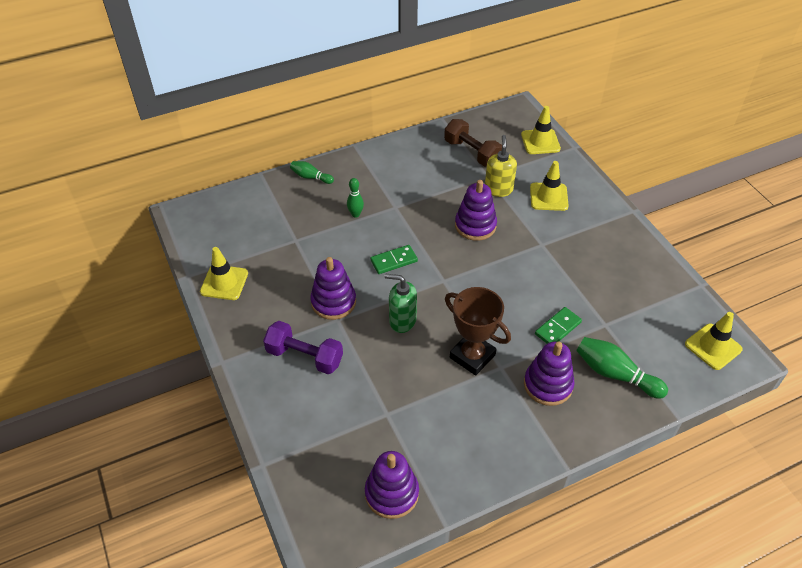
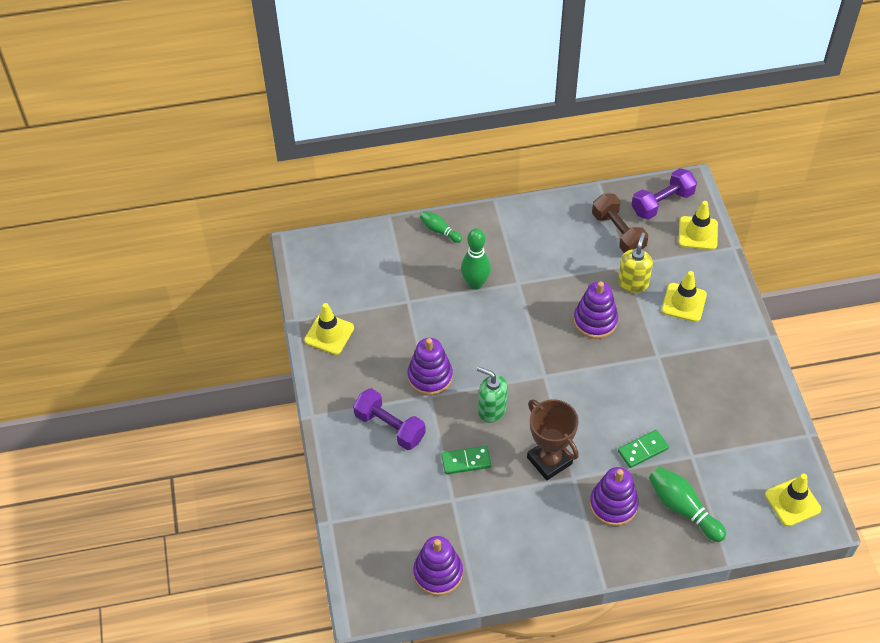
camera: 15 degrees right, 5 degrees up
green bowling pin [347,178,364,217] -> green bowling pin [461,228,491,290], size x1.68
green domino [370,245,418,274] -> green domino moved to [441,446,491,474]
none -> purple dumbbell [632,168,697,220]

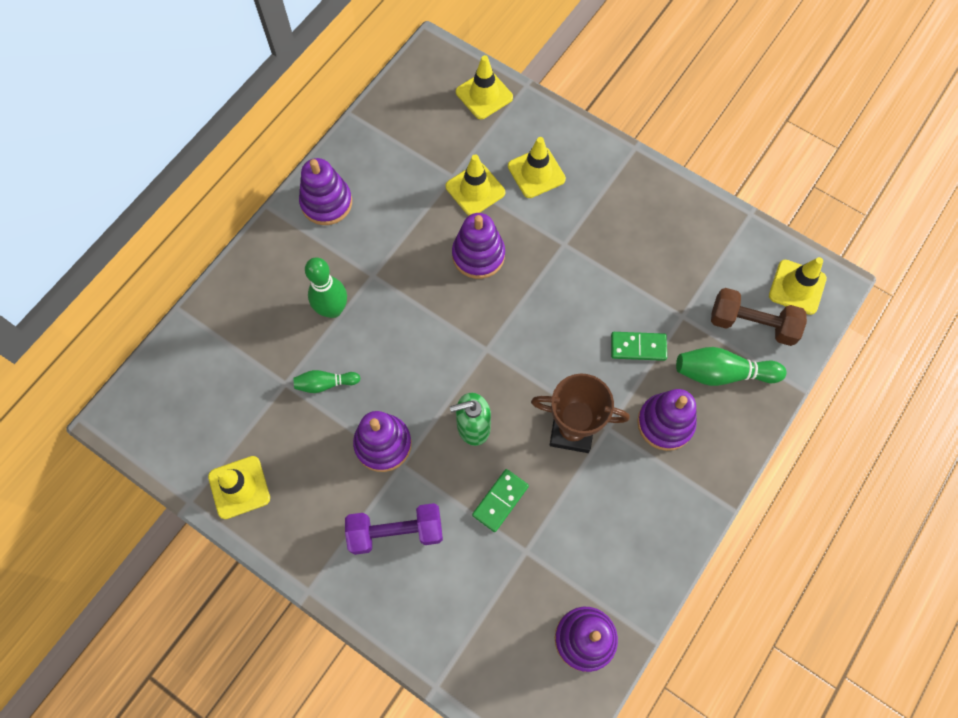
camera: 45 degrees left, 15 degrees up
green bowling pin [420,211,462,243] -> green bowling pin moved to [293,370,360,393]
brown dumbbell [592,194,648,253] -> brown dumbbell moved to [711,288,807,346]
yellow soap dispenser [618,232,653,293] -> yellow traffic cone [446,154,505,216]
green domino [618,430,669,468] -> green domino turned 75 degrees clockwise [611,332,667,361]
purple dumbbell [632,168,697,220] -> none
none -> purple stacking toy [299,158,352,225]

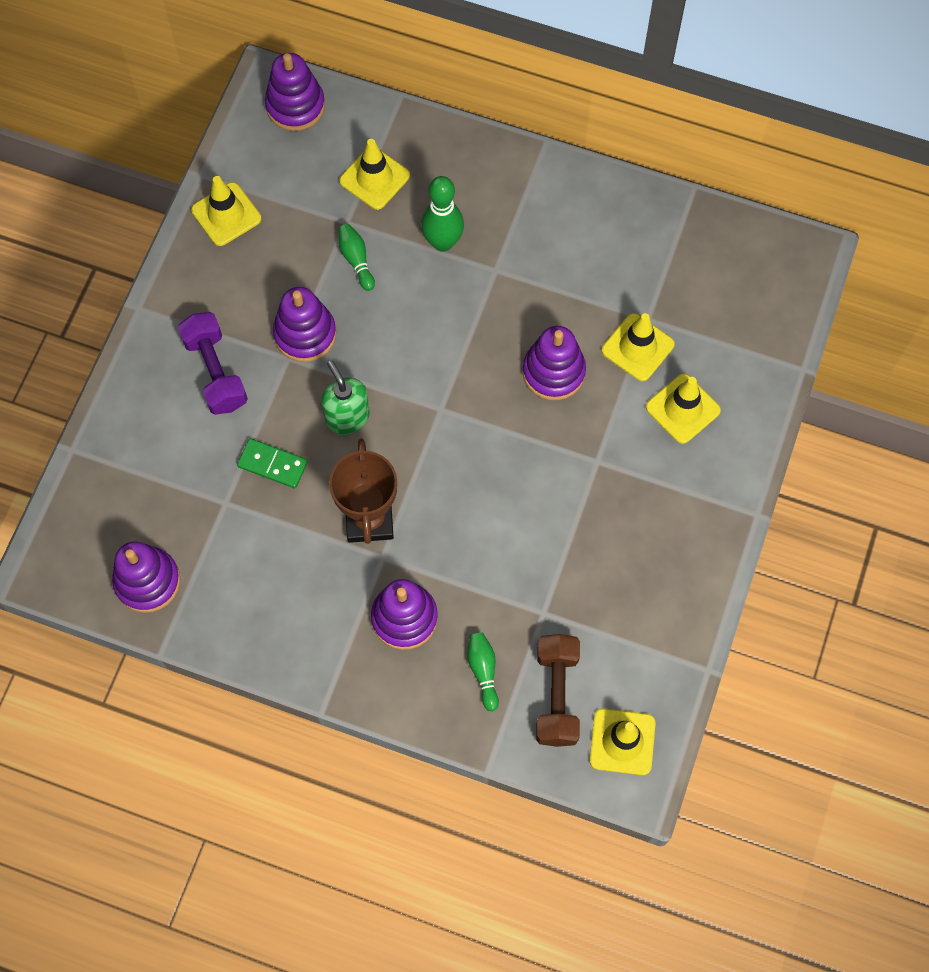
camera: 75 degrees right, 0 degrees up
purple stacking toy [299,158,352,225] -> purple stacking toy moved to [265,53,325,131]
yellow traffic cone [456,55,513,119] -> yellow traffic cone moved to [339,139,410,210]
green domino [611,332,667,361] -> none
green bowling pin [676,347,786,386] -> green bowling pin [468,633,499,711], size x0.60

